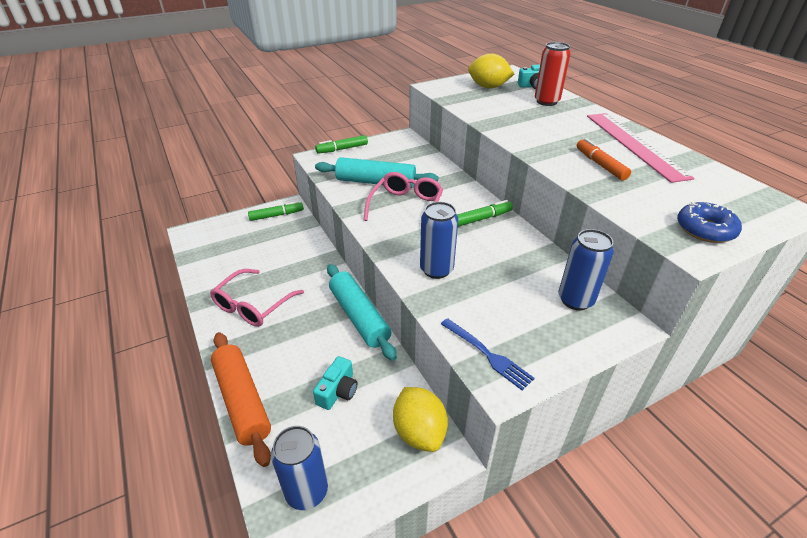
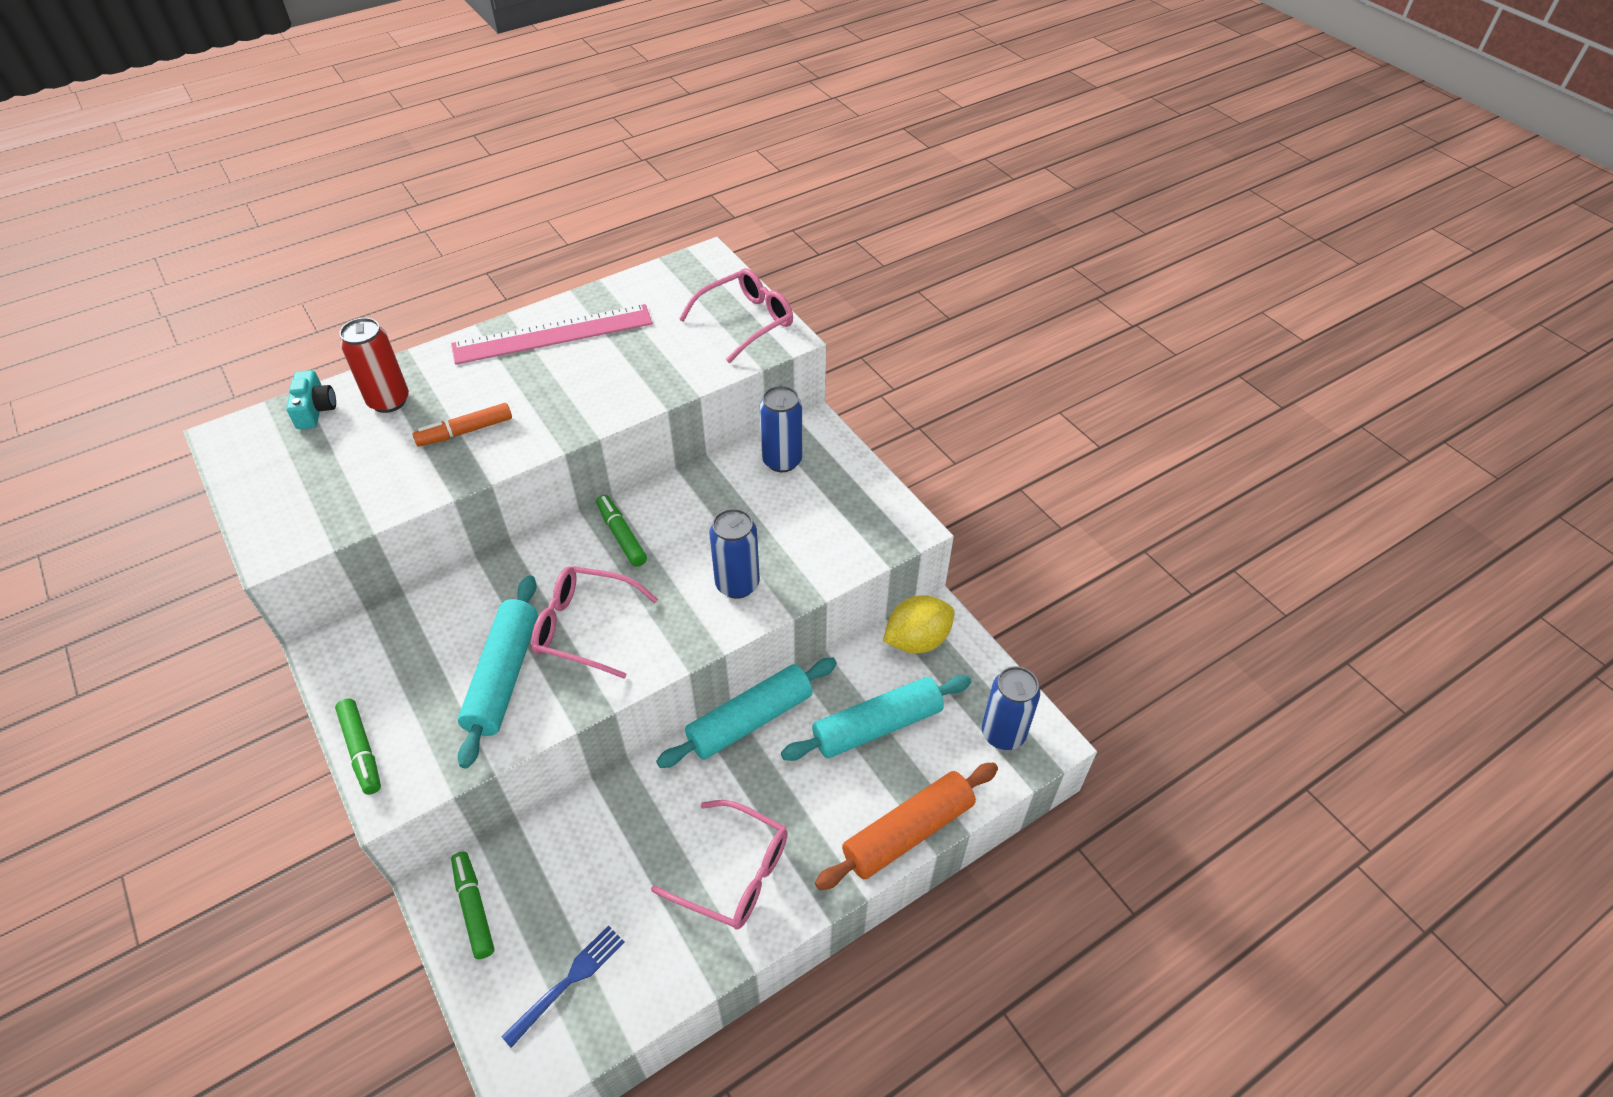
camera: 95 degrees left, 10 degrees up
turquoise camera [313,356,357,410] -> turquoise rolling pin [781,675,971,761]
blue fork [441,318,535,390] -> blue fork moved to [501,925,625,1048]
yellow lemon [468,53,514,89] -> none
orange marker [577,138,631,181] -> orange marker moved to [413,403,512,446]
blue donut [677,202,742,243] -> pink glasses [679,268,793,363]

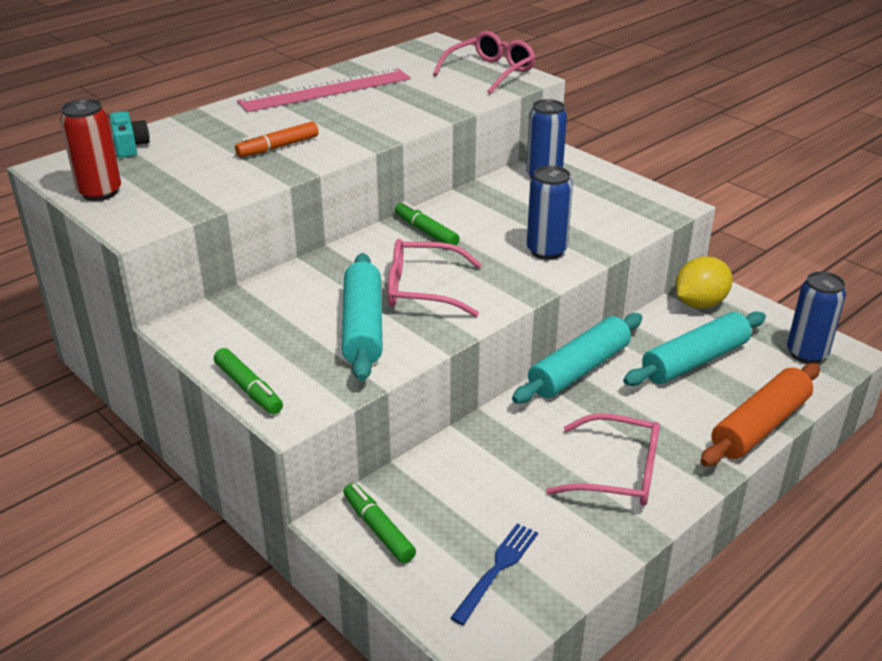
camera: 10 degrees left, 15 degrees down
red can [339,318,409,413] -> red can moved to [60,99,121,201]

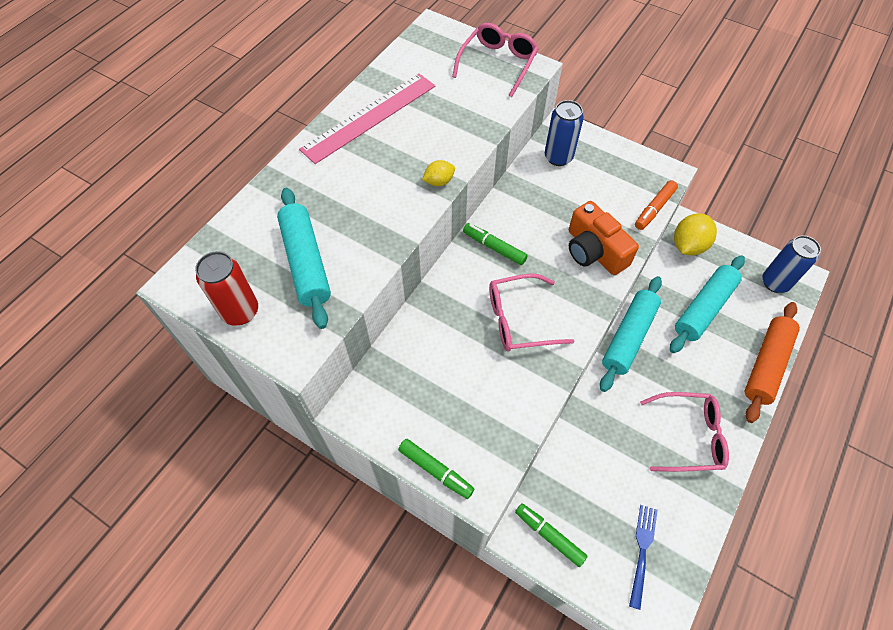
camera: 15 degrees left, 25 degrees up
turquoise camera [110,111,150,158] -> none
orange marker [235,121,319,157] -> orange marker moved to [635,180,678,230]
turquoise rolling pin [342,253,383,381] -> turquoise rolling pin moved to [277,188,331,329]
blue can [527,166,573,260] -> orange camera [569,201,639,275]
none -> yellow lemon [422,160,455,186]

